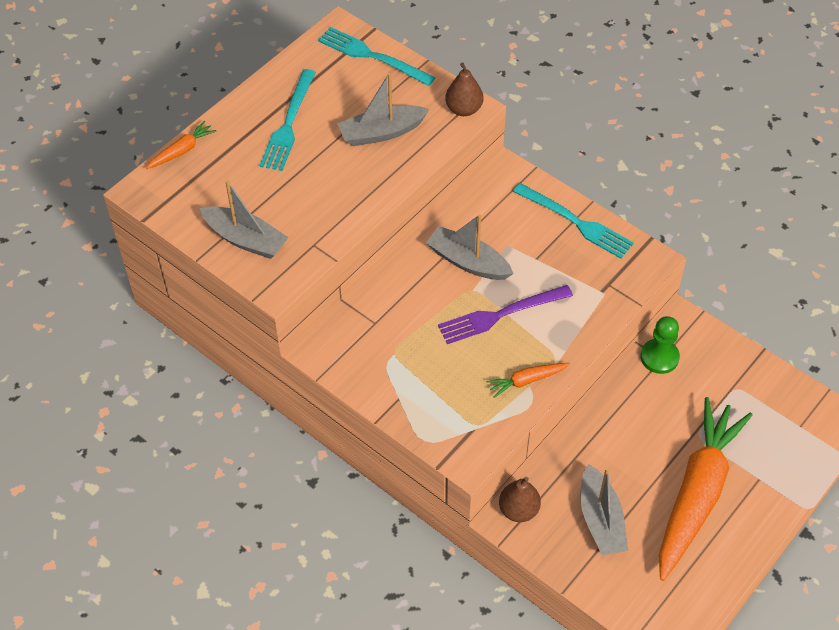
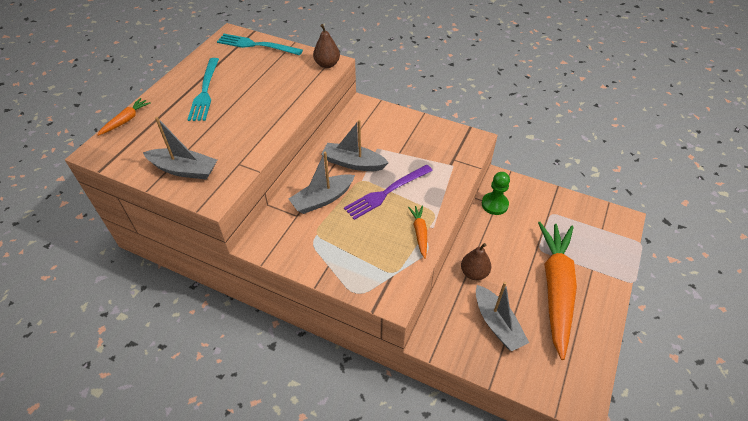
camera: 15 degrees left, 5 degrees down
grey boat [337,73,429,146] -> grey boat moved to [289,152,355,214]
orange carrot [486,363,570,398] -> orange carrot turned 120 degrees clockwise [408,205,427,259]
brown pear [499,477,541,522] -> brown pear moved to [461,243,491,280]
turquoise fork [513,183,634,259] -> none

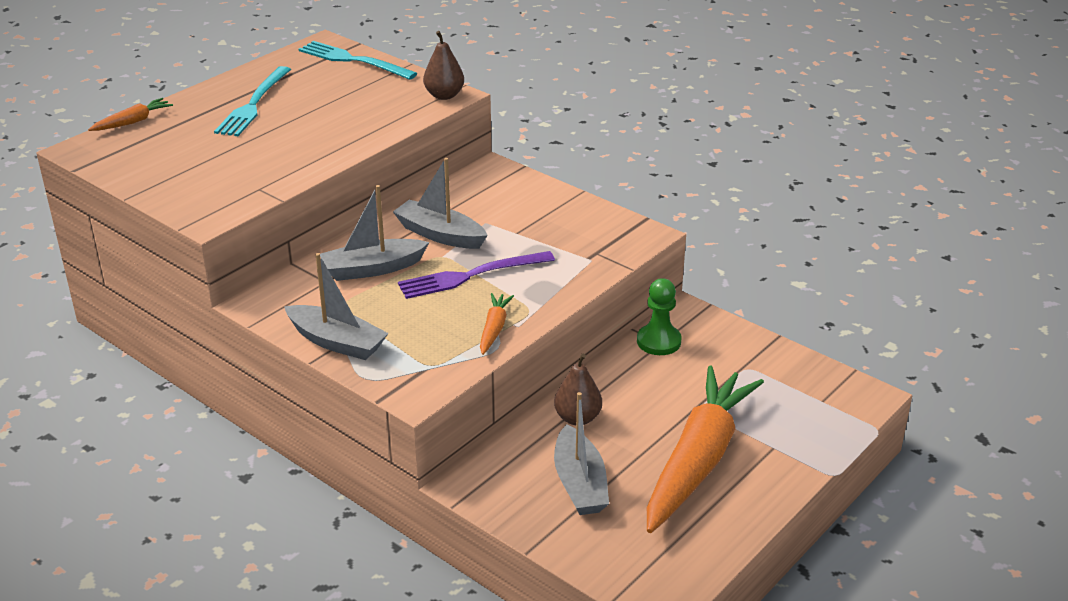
camera: 15 degrees right, 15 degrees down
grey boat [143,117,217,180] -> grey boat moved to [284,253,389,360]

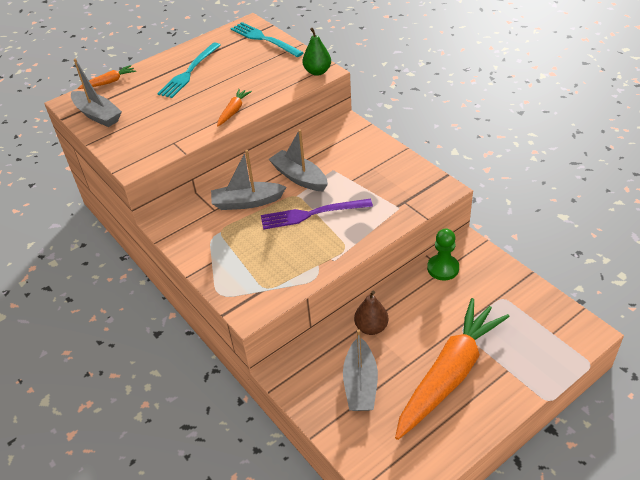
camera: 15 degrees right, 10 degrees up
grey boat [284,253,389,360] -> grey boat moved to [71,58,122,127]
brown pear [423,31,464,100] -> green pear [303,28,331,76]
orange carrot [480,293,514,355] -> orange carrot moved to [217,89,252,126]

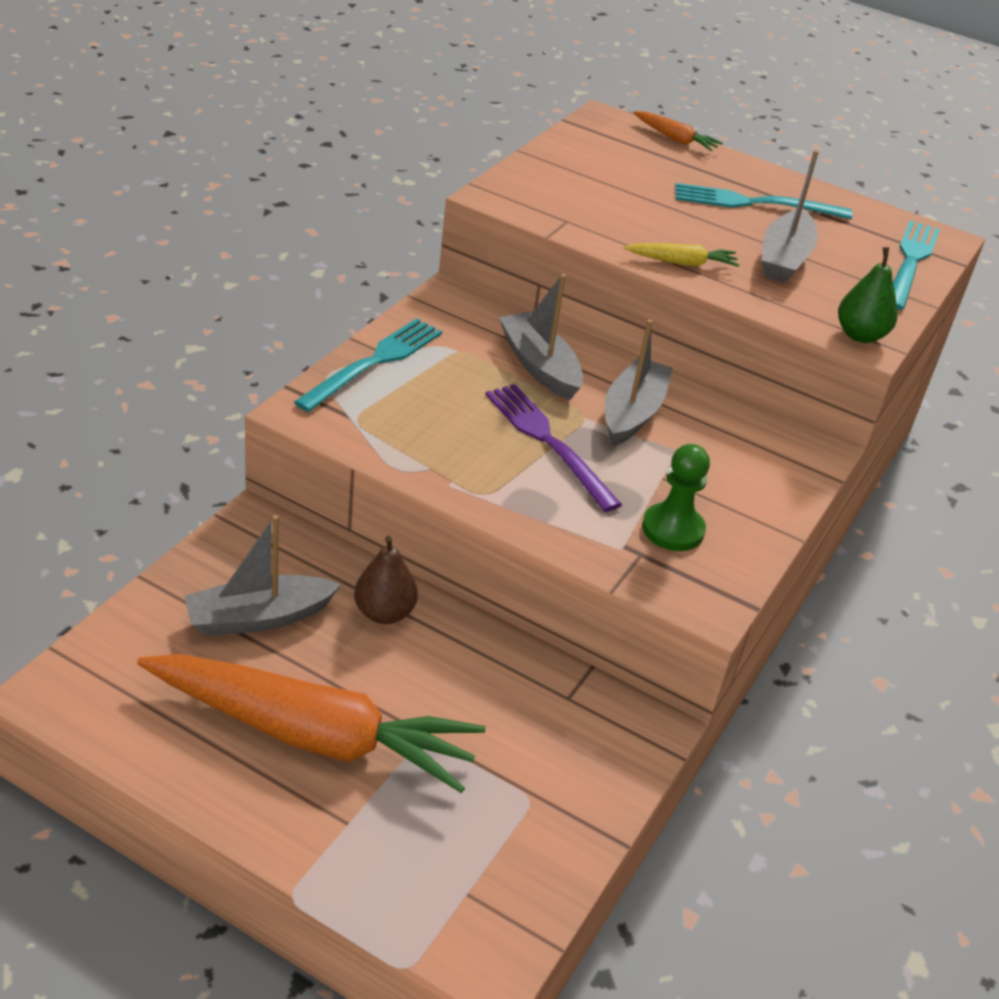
camera: 60 degrees right, 5 degrees down
grey boat [71,58,122,127] -> grey boat moved to [761,150,819,283]
orange carrot [217,89,252,126] -> yellow carrot [624,243,739,267]
green pawn [427,228,459,280] -> green pawn moved to [642,444,710,551]
none -> turquoise fork [294,318,442,412]

